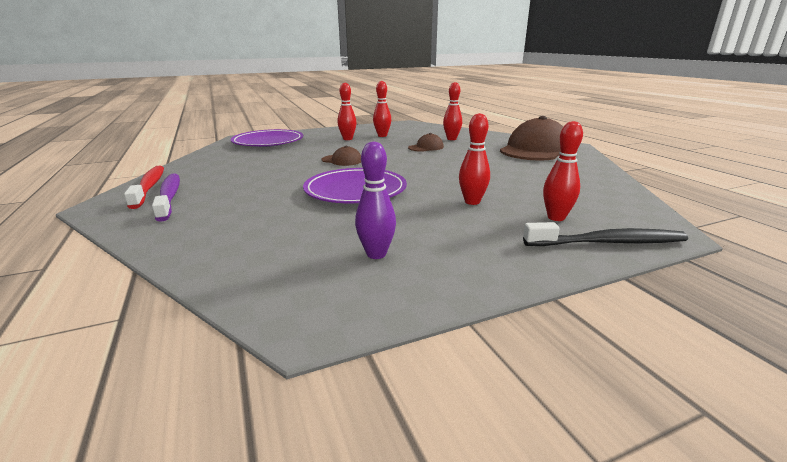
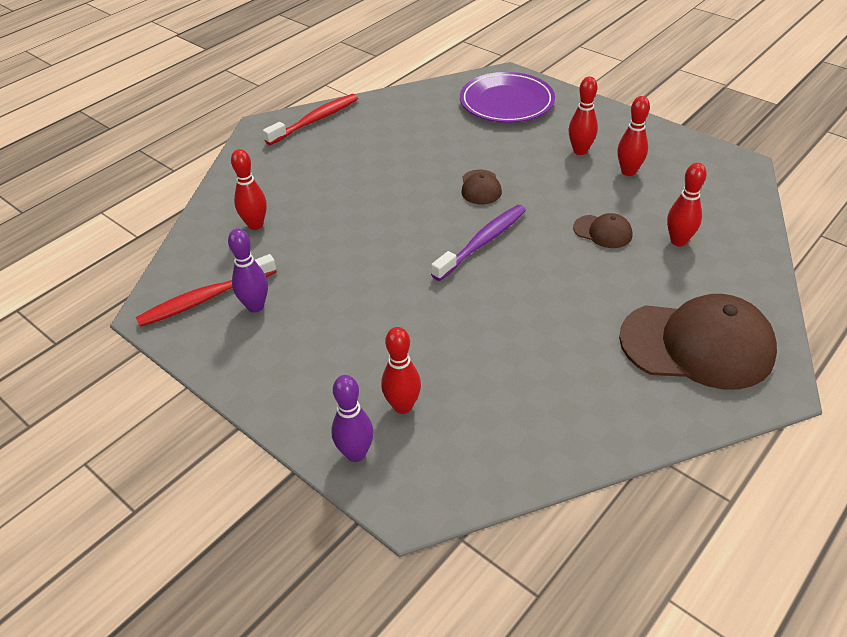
camera: 65 degrees right, 20 degrees up
purple toothbrush [152,173,180,222] -> purple toothbrush moved to [431,205,526,281]
purple plate [303,168,407,203] -> none
red bowling pin [459,113,490,205] -> red bowling pin moved to [231,149,267,230]
black toothbrush [523,222,688,246] -> purple bowling pin [331,375,374,462]
none -> red toothbrush [136,254,277,327]

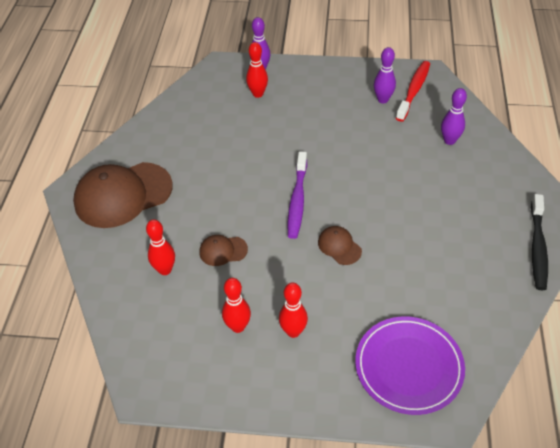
camera: 145 degrees right, 5 degrees up
red bowling pin [231,149,267,230] -> purple bowling pin [441,88,467,145]
red toothbrush [263,94,358,145] -> black toothbrush [531,194,548,290]

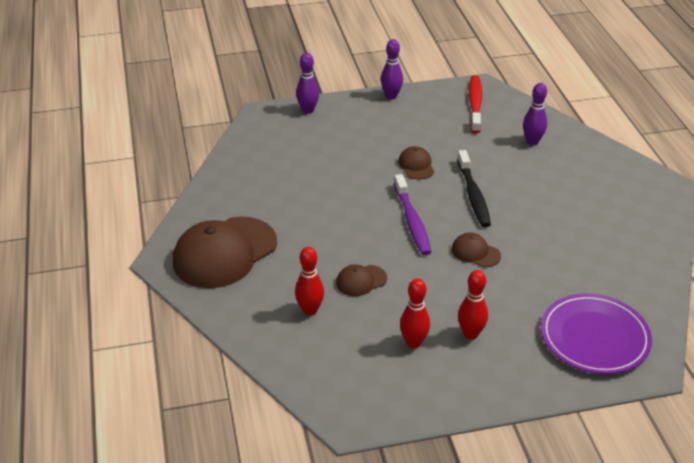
camera: 20 degrees left, 10 degrees down
red bowling pin [246,42,268,98] -> none
purple bowling pin [374,47,396,103] -> purple bowling pin moved to [381,39,403,100]
black toothbrush [531,194,548,290] -> black toothbrush moved to [457,150,491,227]
none -> brown cap [398,146,434,179]

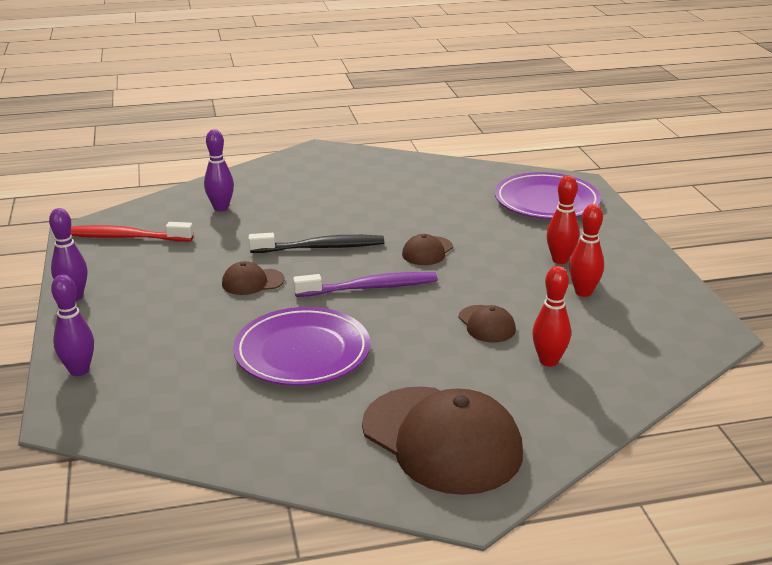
camera: 90 degrees left, 10 degrees down
none -> purple plate [233,307,370,386]

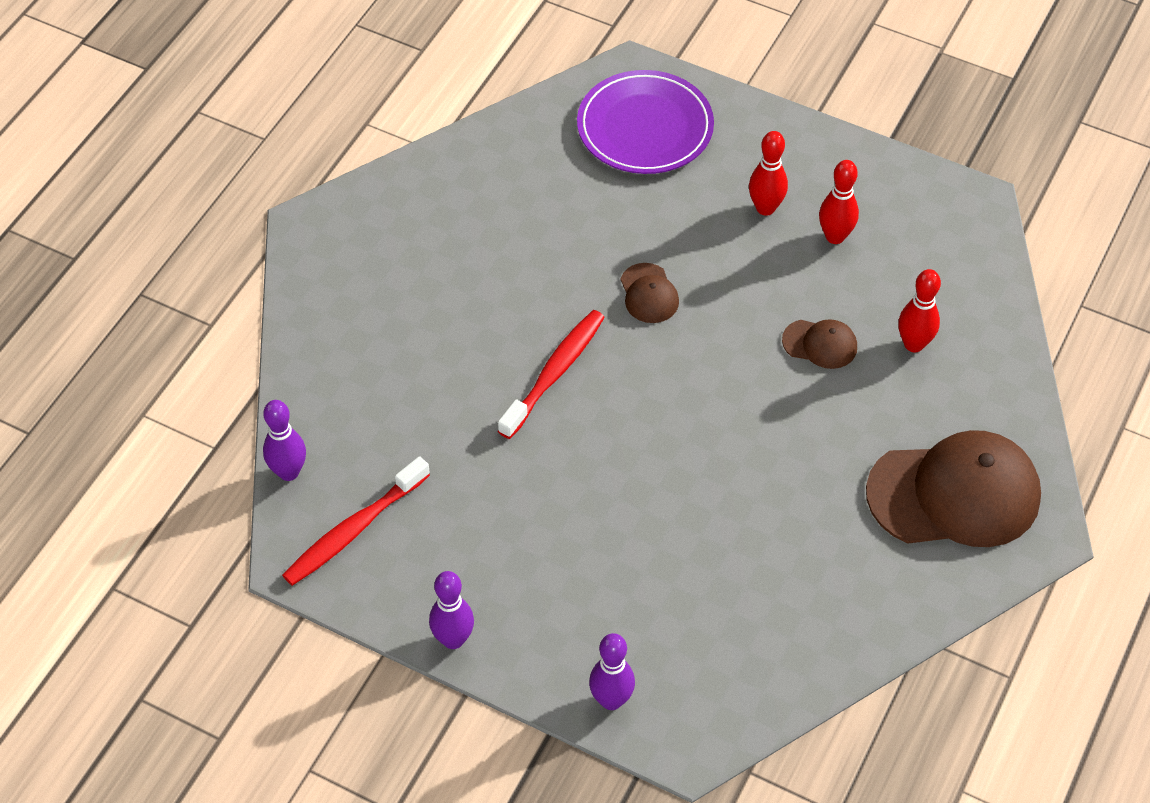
camera: 50 degrees left, 25 degrees up
purple bowling pin [204,129,234,211] -> purple bowling pin moved to [263,400,306,481]
brown cap [222,261,284,295] -> none
purple plate [233,307,370,386] -> none
black toothbrush [248,233,384,253] -> red toothbrush [498,310,605,439]
purple toothbrush [293,272,437,297] -> none

